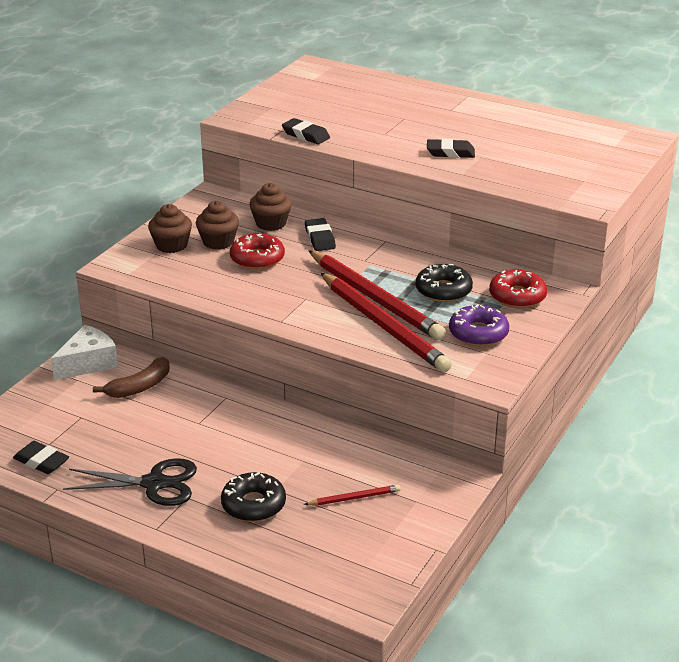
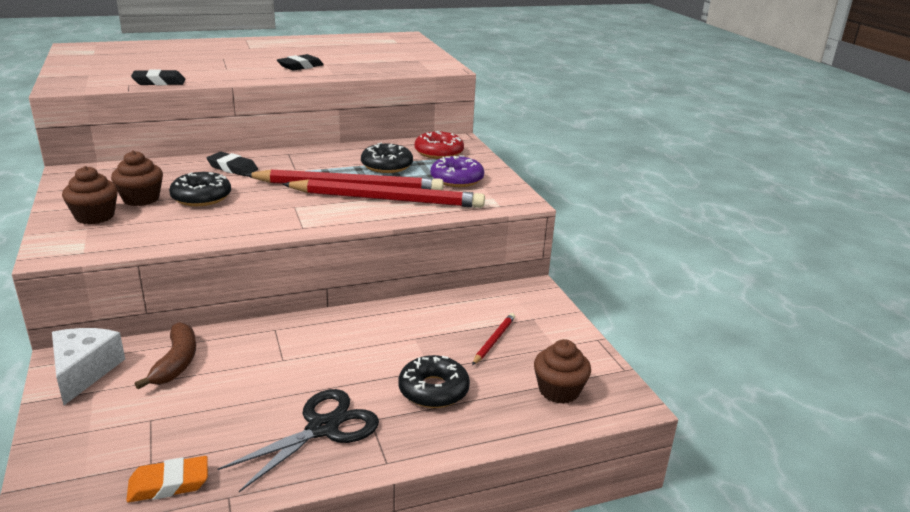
camera: 50 degrees left, 5 degrees down
black eraser [13,441,69,474] -> orange eraser [126,456,208,502]
red donut [230,233,285,269] -> black donut [169,172,231,206]
brown cupcake [249,183,292,231] -> brown cupcake moved to [534,339,591,404]

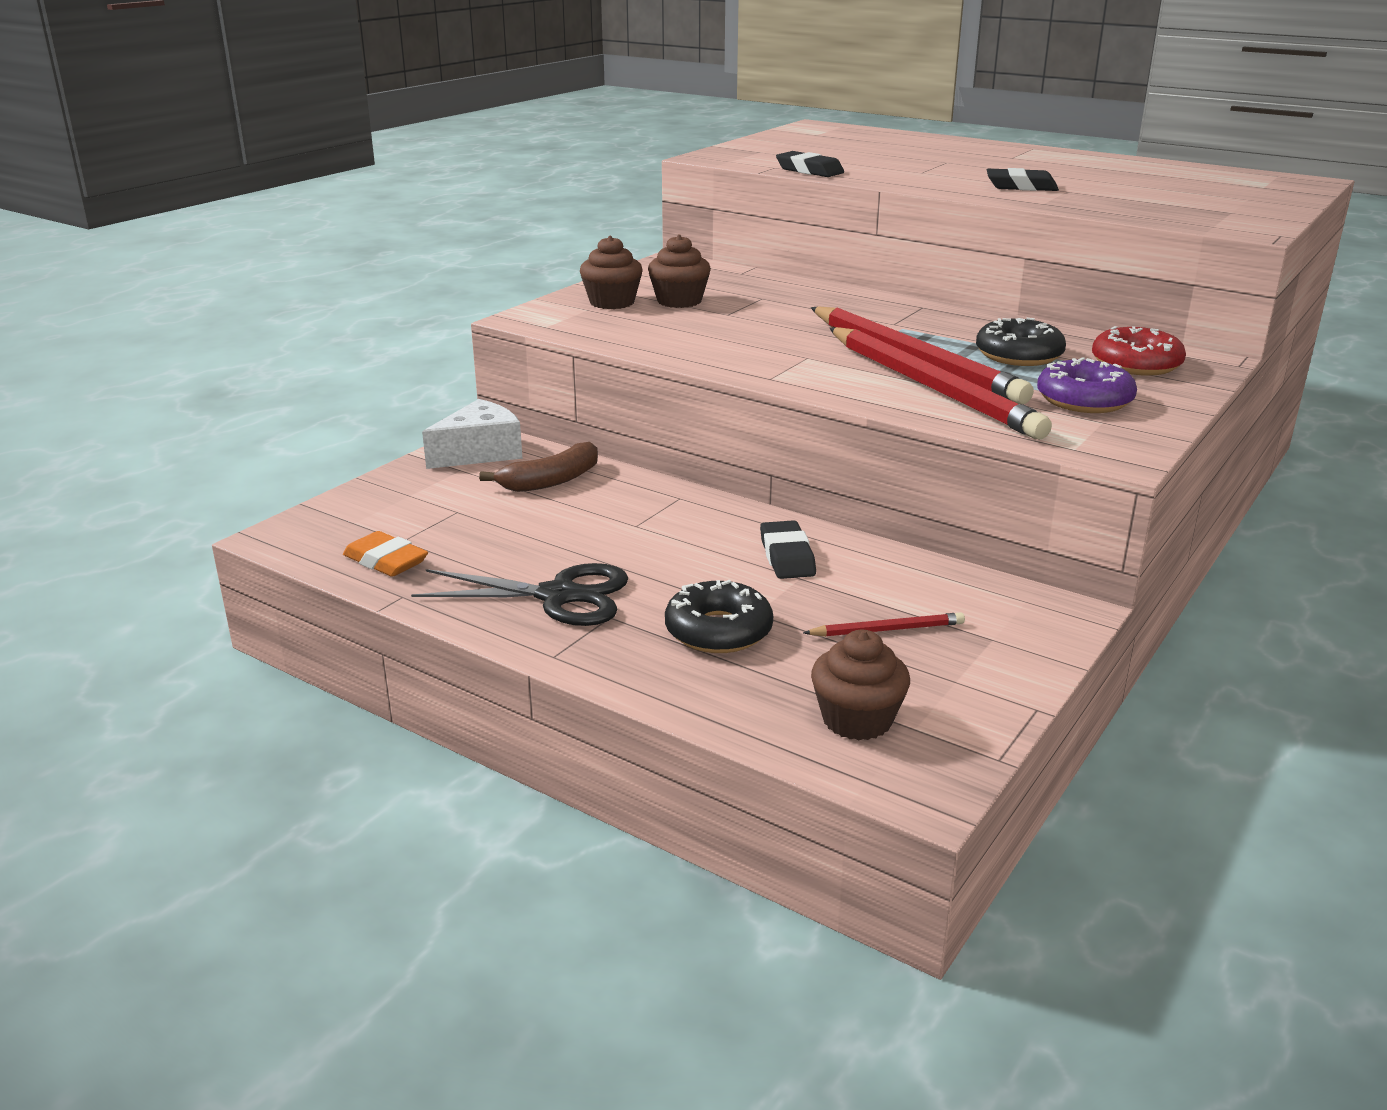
camera: 55 degrees right, 0 degrees up
black donut [169,172,231,206] -> none
black eraser [207,152,258,176] -> black eraser moved to [760,520,816,579]

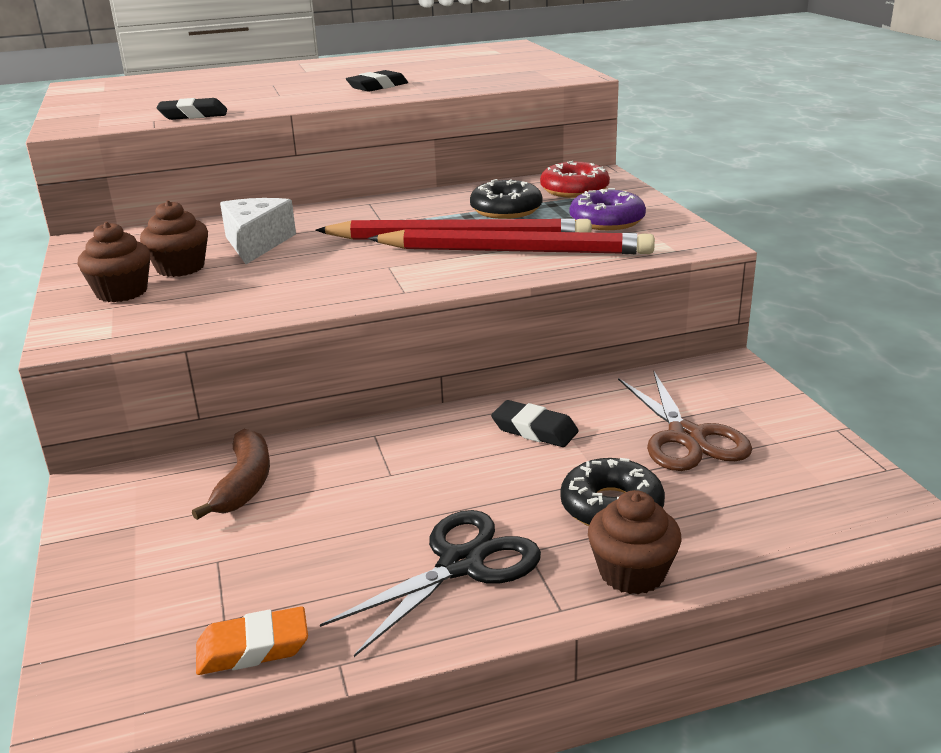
camera: 50 degrees left, 0 degrees up
white cheese [422,399,523,469] -> white cheese moved to [220,198,296,264]
red pencil [803,612,965,637] -> brown scissors [618,372,752,471]
brown cupcake [811,630,910,740] -> brown cupcake moved to [588,490,682,594]

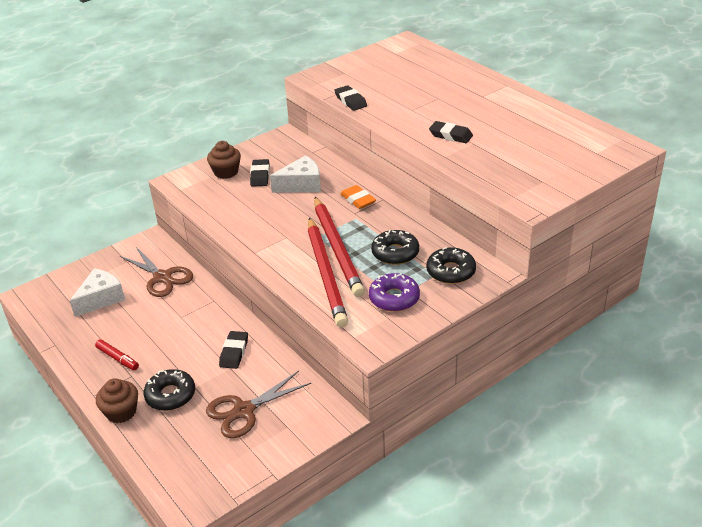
camera: 70 degrees right, 10 degrees up
brown cupcake [140,200,208,277] -> black eraser [250,159,270,187]
brown banana [192,429,270,520] -> brown scissors [120,247,193,297]
orange eraser [196,606,308,675] -> orange eraser moved to [340,185,376,209]
black scissors [320,510,541,657] -> red marker [95,339,139,370]
red donut [540,161,610,198] -> black donut [426,247,476,284]
none -> white cheese [70,268,125,317]

